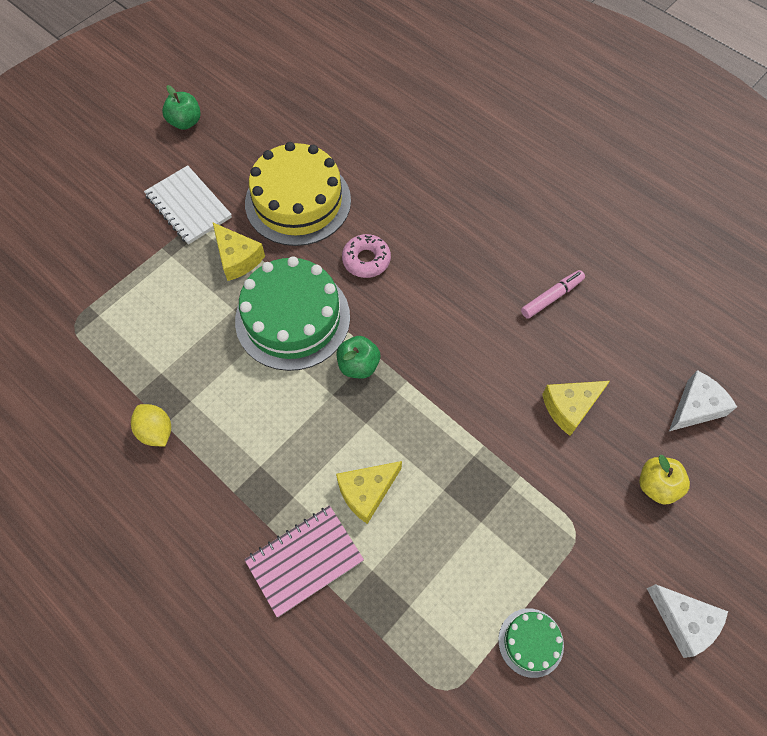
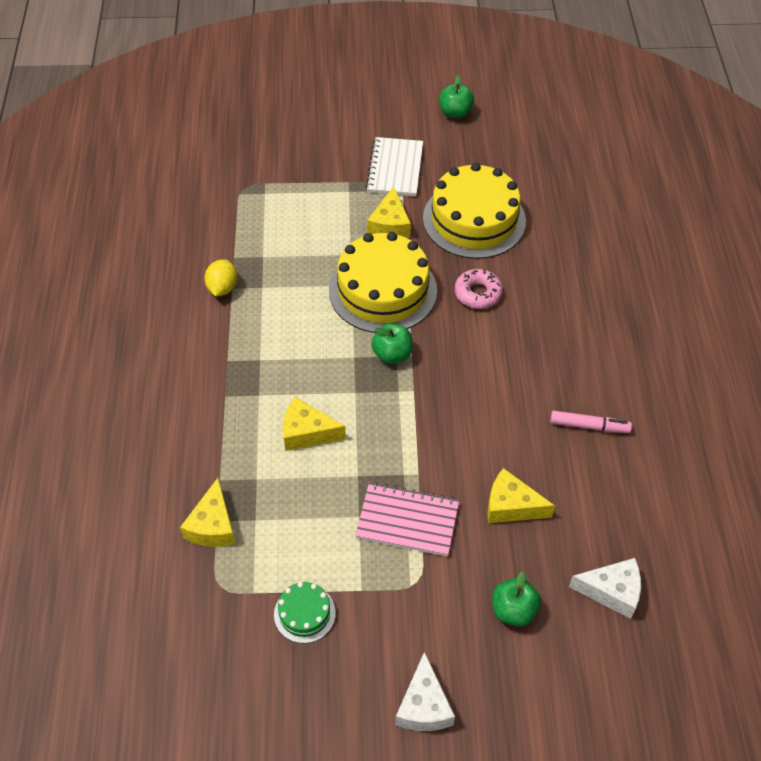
camera: 45 degrees right, 10 degrees down
green cake [235,256,350,371] -> yellow cake [329,232,437,333]
pink notebook [244,505,364,617] -> pink notebook moved to [355,482,459,556]
yellow apple [639,455,690,505] -> green apple [492,572,541,626]
none -> yellow cheese [180,478,235,547]

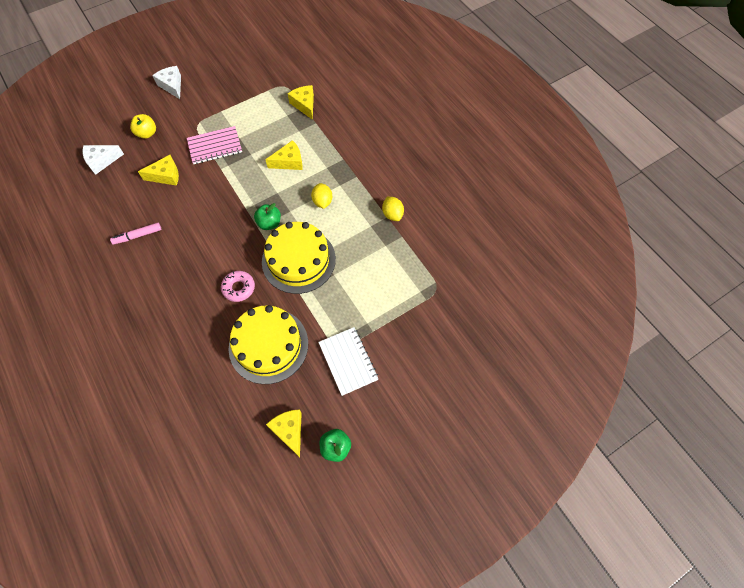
camera: 150 degrees right, 10 degrees up
green cake [274,582,336,643] -> none
yellow cheese [367,186,411,238] -> yellow cheese moved to [266,409,302,457]
green apple [492,572,541,626] -> yellow apple [130,114,156,139]
none -> yellow lemon [311,183,332,209]

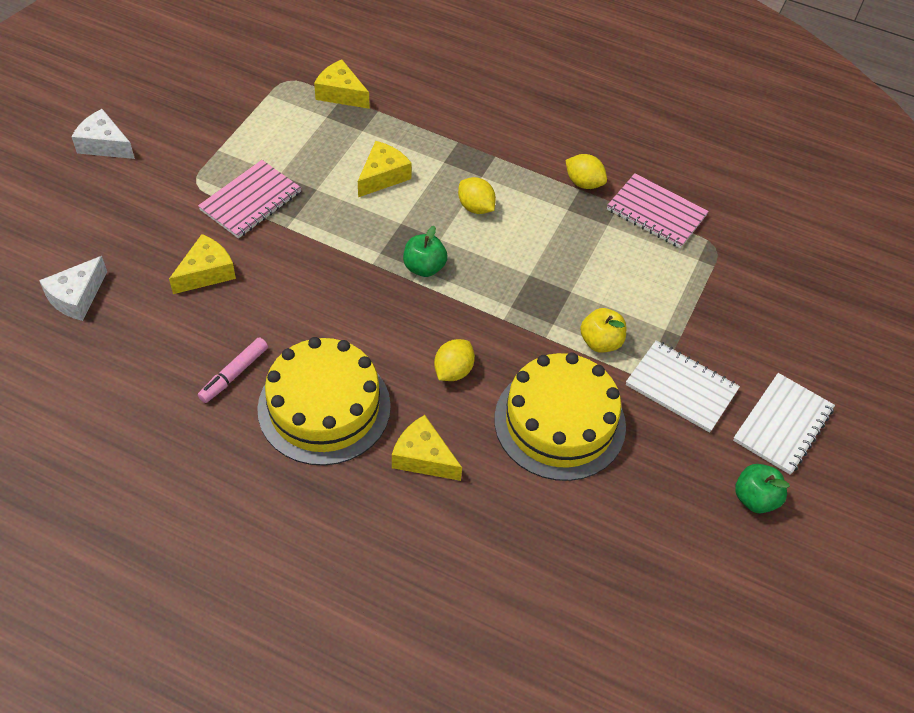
camera: 35 degrees left, 10 degrees down
yellow apple [130,114,156,139] -> yellow apple moved to [580,308,626,353]
pink donut [221,271,255,302] -> yellow lemon [434,339,475,381]
yellow cake [262,222,336,294] -> yellow cake moved to [257,337,391,466]
yellow cheese [266,409,302,457] -> yellow cheese moved to [392,415,462,481]
none -> pink notebook [607,173,709,248]
none -> white notebook [733,373,835,475]

